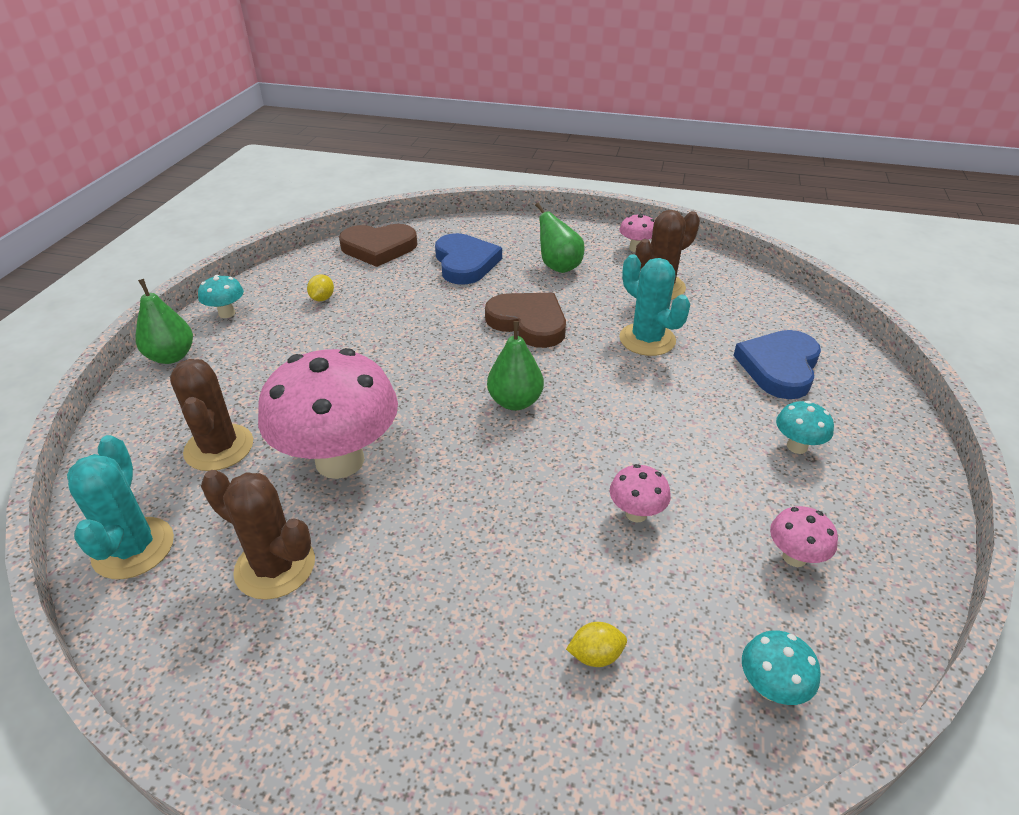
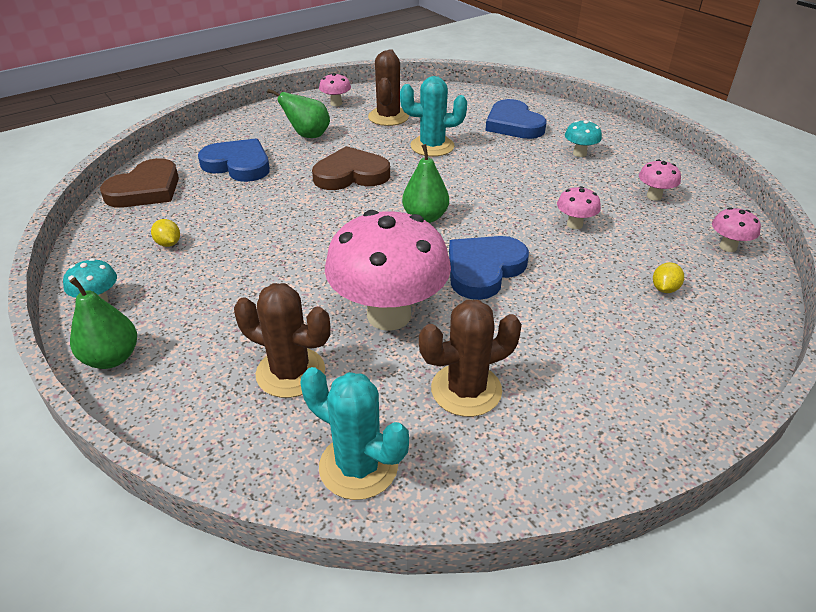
camera: 50 degrees left, 0 degrees up
turquoise mushroom [742,630,821,705] -> pink mushroom [712,207,761,252]
none -> blue heart [449,236,529,300]

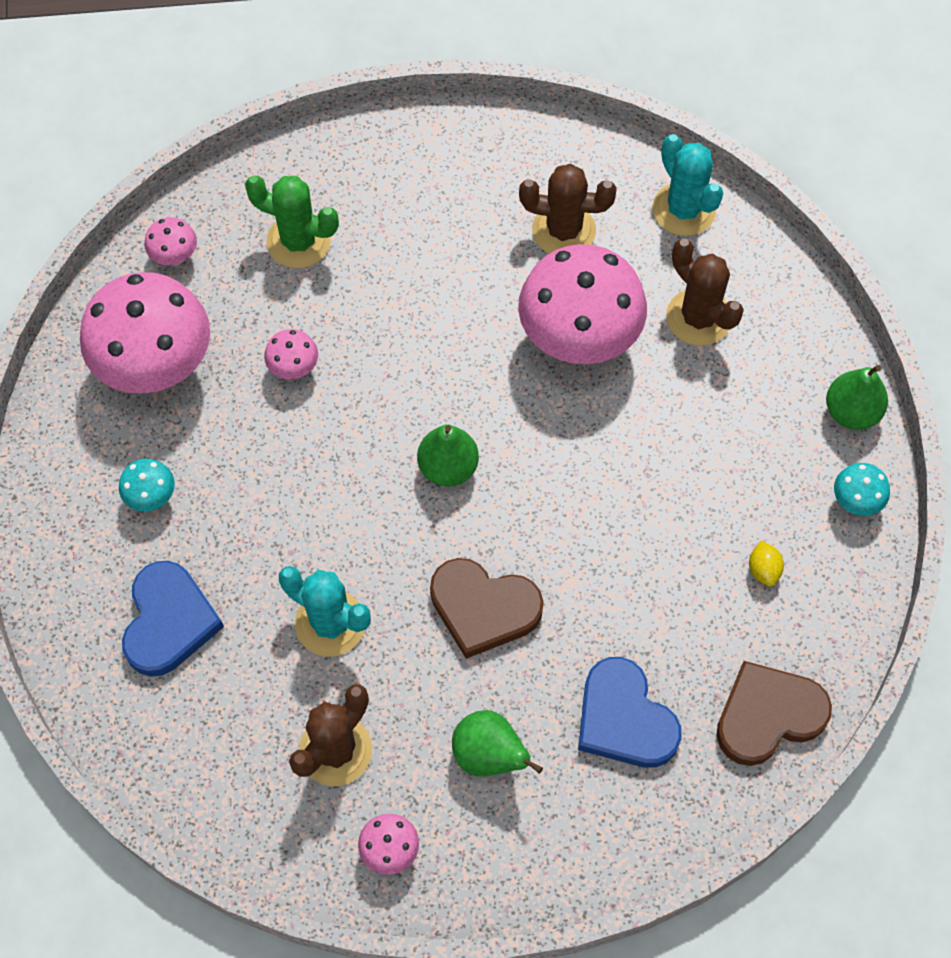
camera: 150 degrees left, 25 degrees up
blue heart [449,236,529,300] -> none
pink mushroom [639,160,681,201] -> pink mushroom [80,272,210,394], size x2.36
yellow lemon [653,262,684,293] -> green cactus [245,176,339,268]

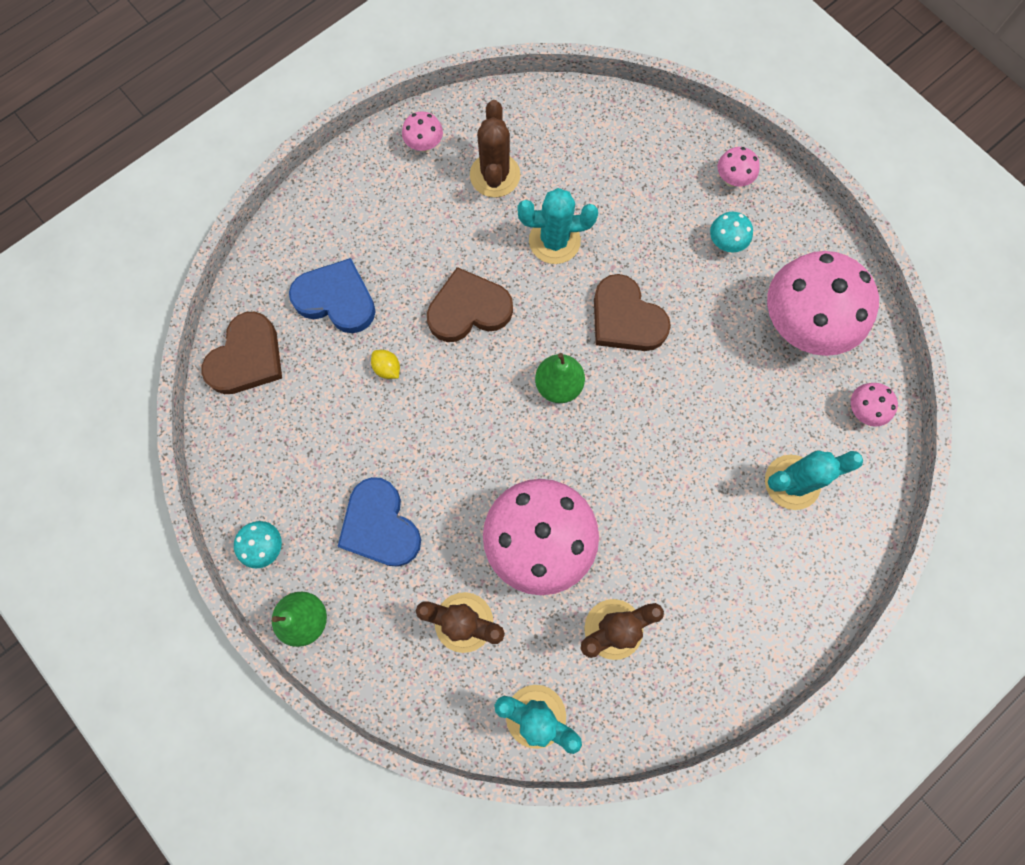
camera: 145 degrees right, 10 degrees up
blue heart [122,561,224,677] -> blue heart moved to [337,477,421,567]
green cactus [245,176,339,268] -> turquoise cactus [765,451,863,510]
pink mushroom [264,329,318,379] -> pink mushroom moved to [718,147,760,187]
green pear [452,710,543,776] -> none
yellow lemon [749,541,784,587] -> yellow lemon moved to [371,350,400,379]
none -> brown heart [594,274,671,351]

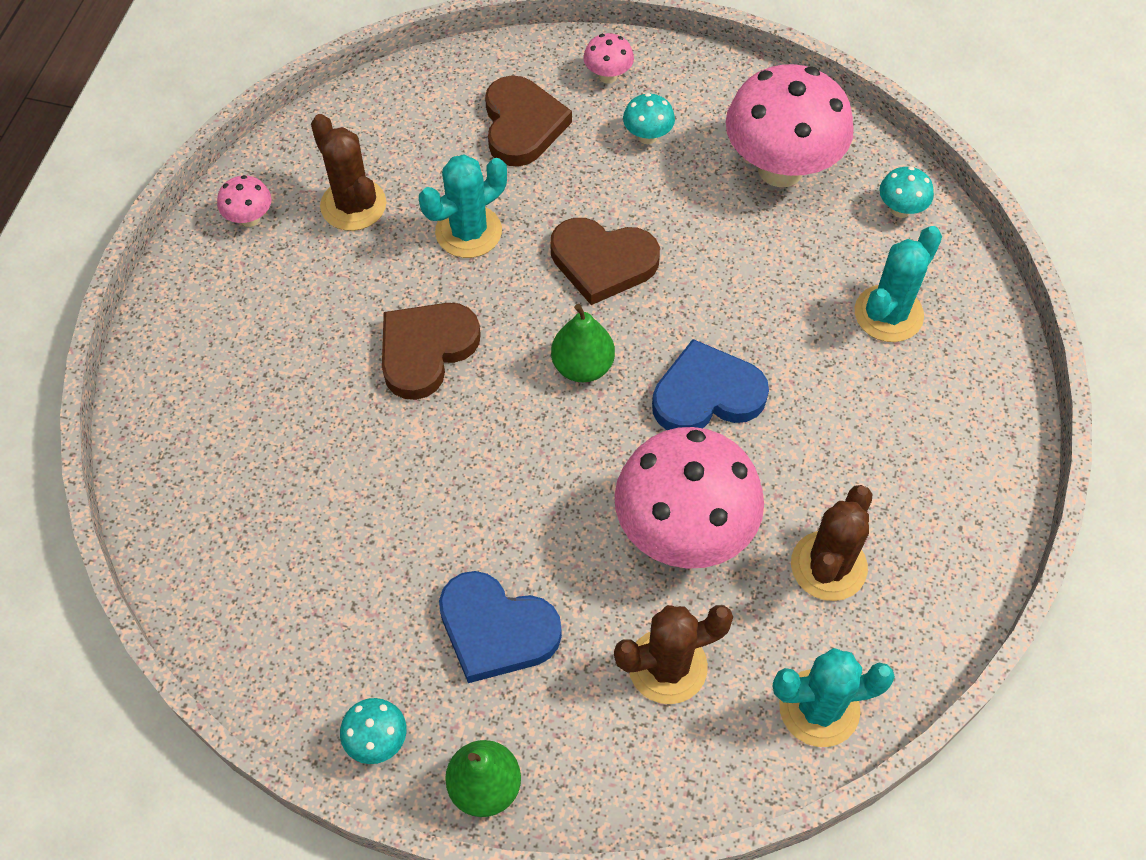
camera: 35 degrees left, 15 degrees down
brown heart [201,312,282,394] -> brown heart moved to [485,76,572,167]
blue heart [289,258,376,333] -> blue heart moved to [652,339,769,430]
yellow lemon [371,350,400,379] -> none
pink mushroom [851,383,898,427] -> turquoise mushroom [879,167,934,218]

